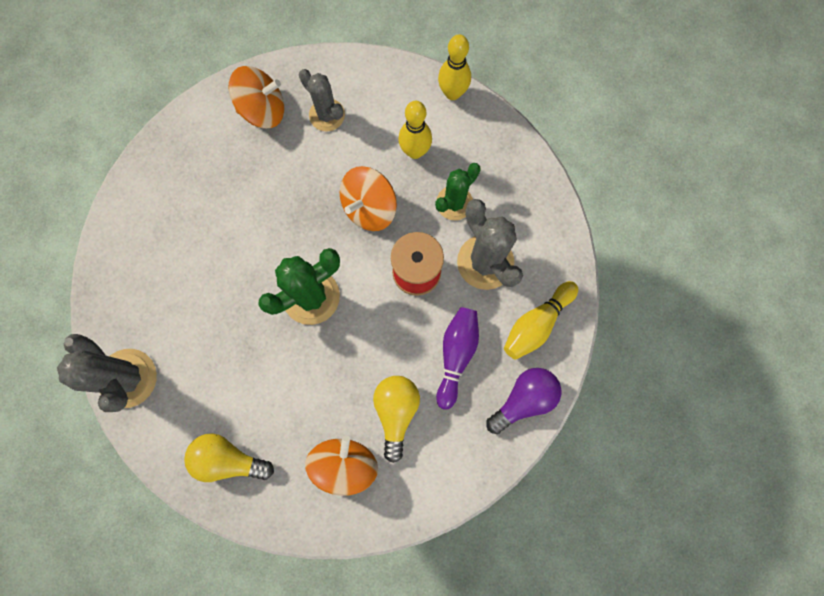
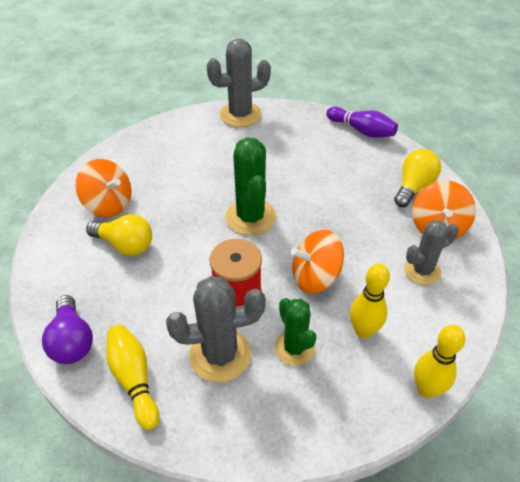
camera: 110 degrees right, 30 degrees down
yellow light bulb [184,433,274,482] -> yellow light bulb moved to [394,149,441,207]
orange spinning top [340,166,397,231] -> orange spinning top turned 75 degrees counterclockwise [291,230,344,293]
purple bowling pin [436,307,479,410] -> purple bowling pin moved to [326,107,398,138]

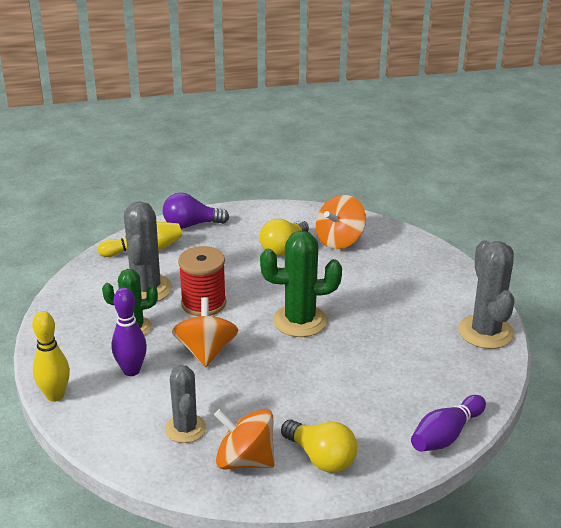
camera: 100 degrees right, 15 degrees down
yellow bowling pin [350,263,390,339] -> purple bowling pin [112,288,147,376]

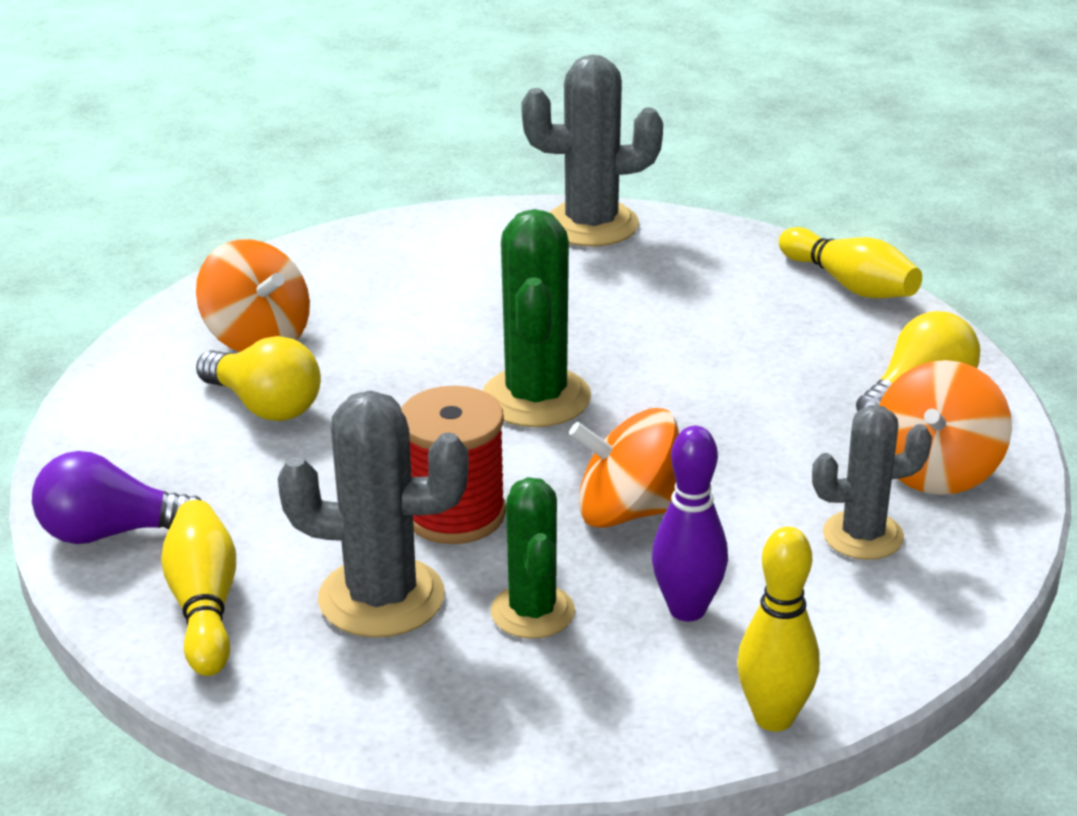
camera: 85 degrees left, 0 degrees up
purple light bulb [163,193,229,229] -> purple light bulb turned 90 degrees clockwise [32,451,202,544]
purple bowling pin [411,395,486,452] -> yellow bowling pin [779,227,922,299]

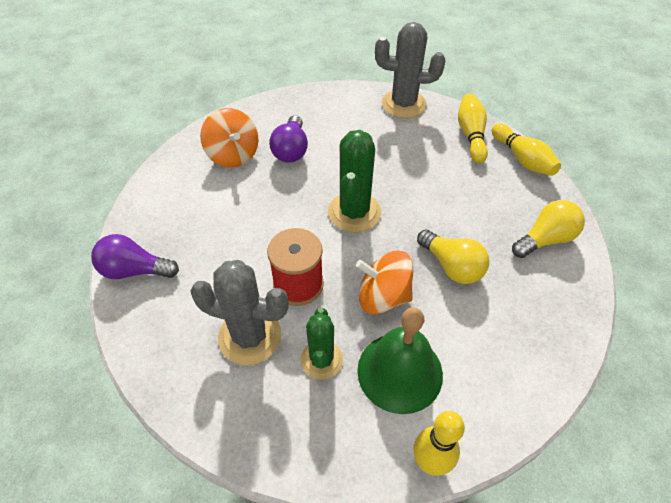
camera: 10 degrees right, 20 degrees up
yellow bowling pin [161,500,236,676] -> yellow bowling pin moved to [458,93,488,163]
yellow light bulb [196,336,321,421] -> yellow light bulb moved to [417,230,489,284]
purple bowling pin [652,426,728,621] -> green bell [357,307,443,414]
grey cactus [812,405,932,560] -> none
orange spinning top [879,360,1012,495] -> none
none -> purple light bulb [269,115,308,163]

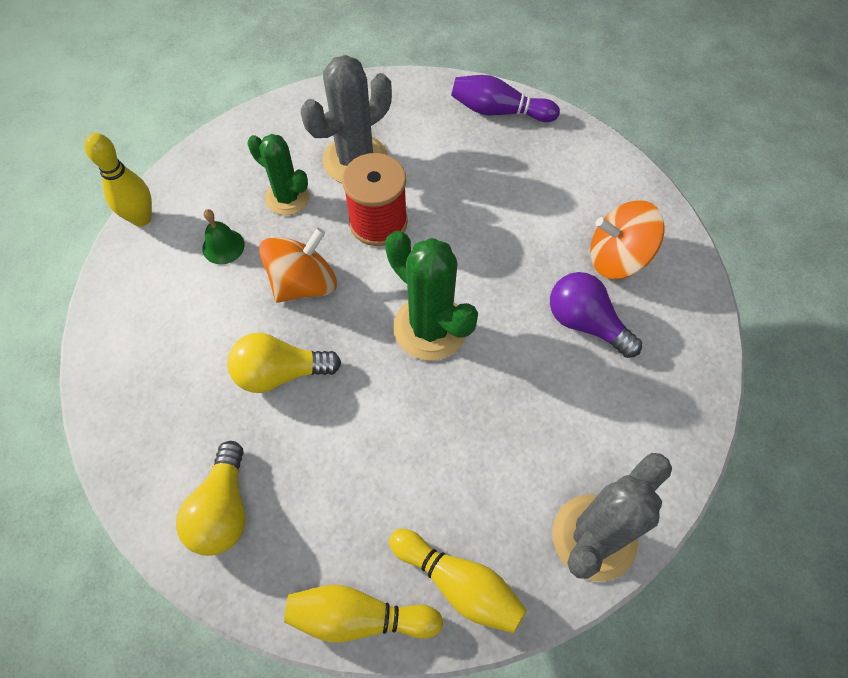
camera: 125 degrees right, 10 degrees up
purple light bulb [91,234,179,279] -> purple bowling pin [451,75,560,122]
green bell [357,307,443,414] -> green bell [202,209,245,264], size x0.46

